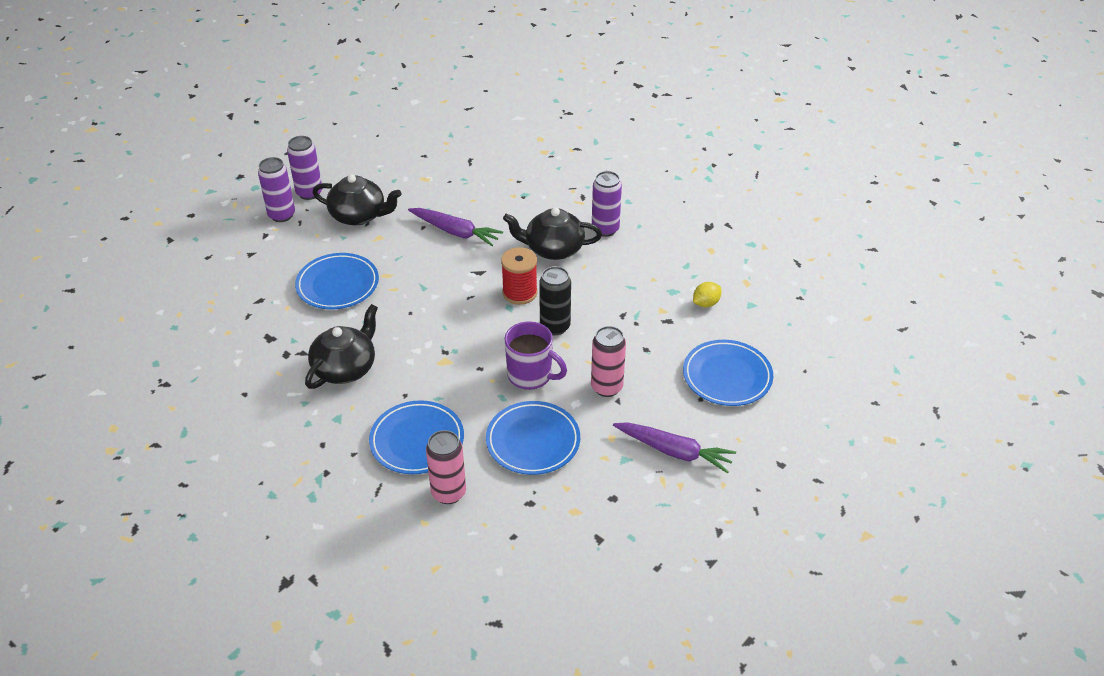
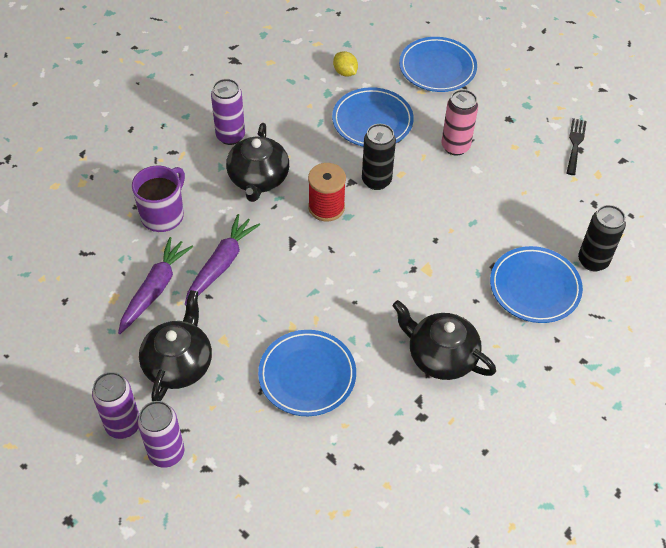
camera: 90 degrees left, 10 degrees up
pink can [426,430,466,504] -> black can [578,205,626,271]
blue plate [486,401,580,475] -> blue plate moved to [332,87,414,147]
purple mug [505,321,567,390] -> purple mug moved to [132,166,185,232]
purple carrot [613,422,736,473] -> purple carrot moved to [118,237,193,334]
none -> black fork [566,118,587,175]

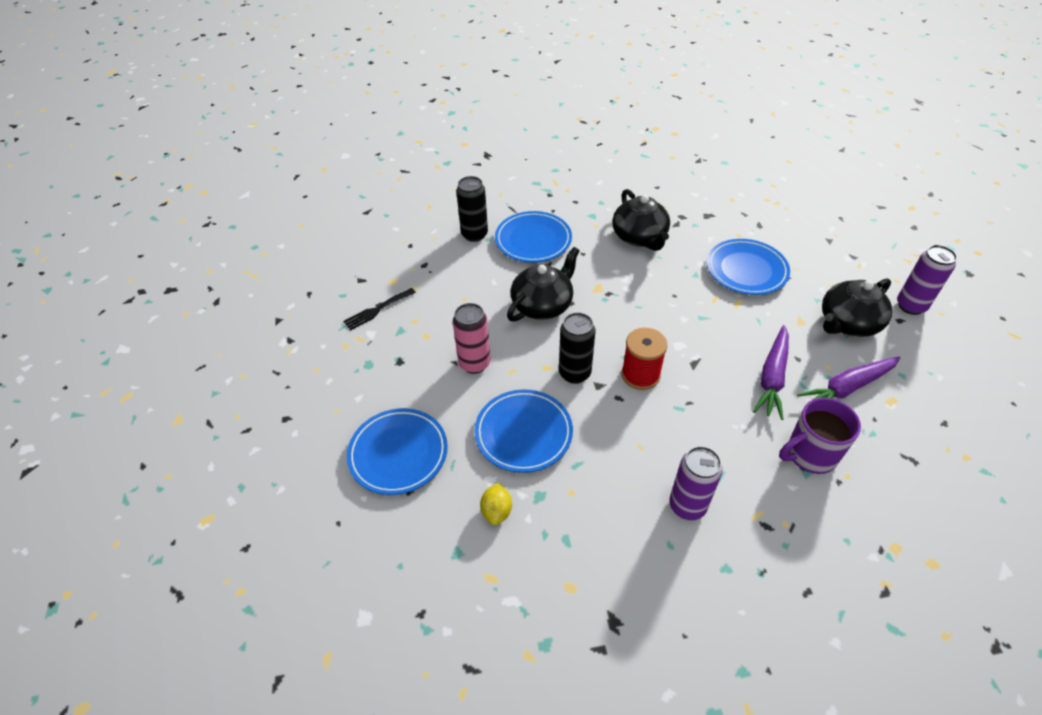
camera: 140 degrees left, 5 degrees down
purple can [138,401,184,468] -> none
purple carrot [185,214,260,306] -> purple carrot turned 45 degrees counterclockwise [753,325,789,420]
black teapot [226,123,289,202] -> black teapot moved to [507,247,580,321]

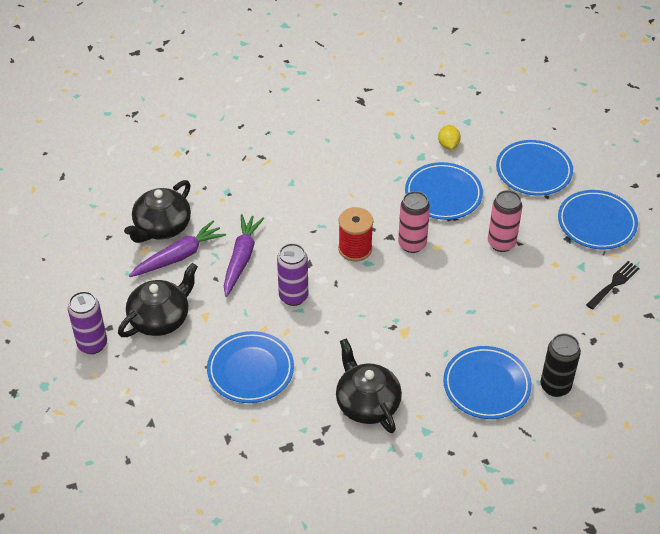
camera: 170 degrees right, 0 degrees up
black teapot [507,247,580,321] -> black teapot moved to [124,180,191,243]
black can [559,312,595,384] -> pink can [398,191,430,253]
purple can [669,446,722,520] -> purple can moved to [277,243,308,306]
purple mug [779,398,861,474] -> none
none -> blue plate [558,190,638,249]

